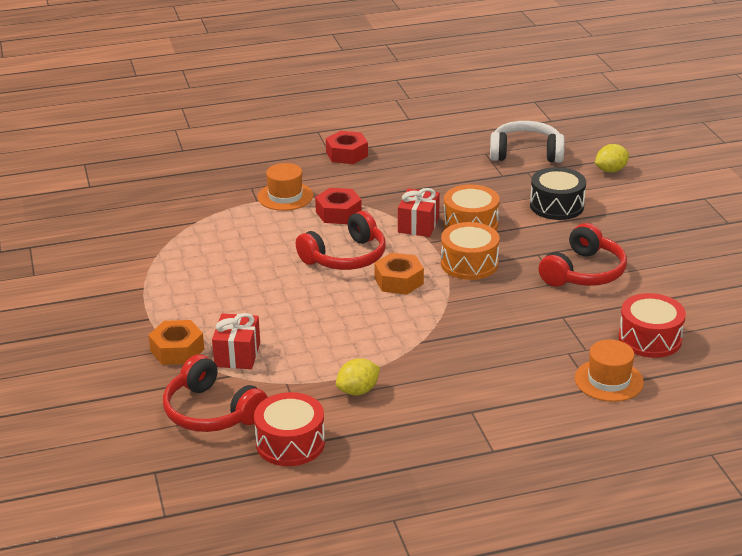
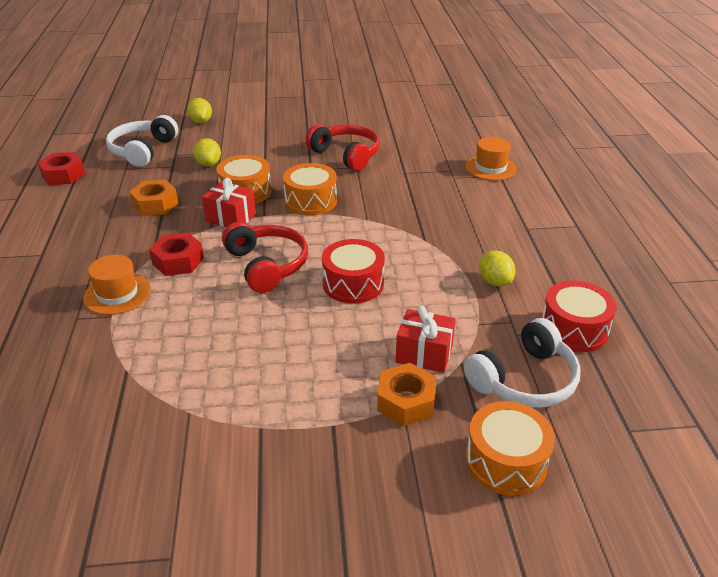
camera: 80 degrees left, 5 degrees up
red headphones [163,354,268,432] -> white headphones [464,318,581,408]
red nut [326,131,368,164] -> red nut moved to [37,152,85,185]
orange nut [374,253,424,295] -> orange nut moved to [129,180,178,216]
black drum [530,167,586,220] -> none
red drum [618,293,686,358] -> red drum moved to [322,239,385,304]
none -> yellow lemon [194,138,221,166]
none -> orange drum [466,401,555,496]

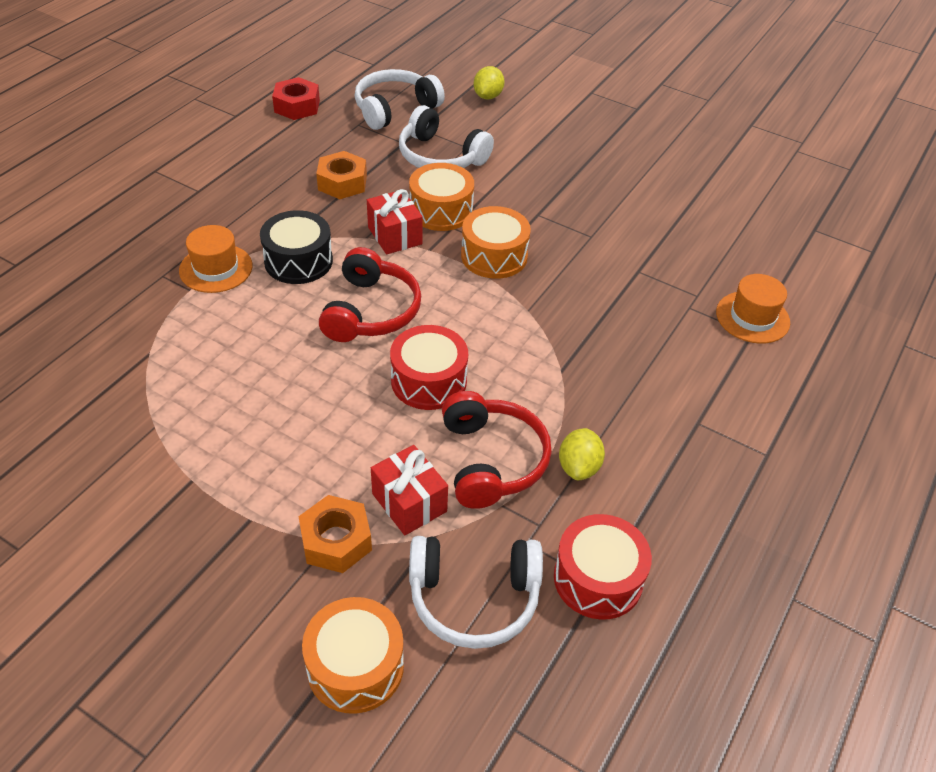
camera: 35 degrees right, 10 degrees up
red nut [149,232,204,276] -> black drum [260,210,333,284]
yellow lemon [194,138,221,166] -> white headphones [399,105,494,168]
red headphones [305,124,380,171] -> red headphones moved to [442,391,552,509]

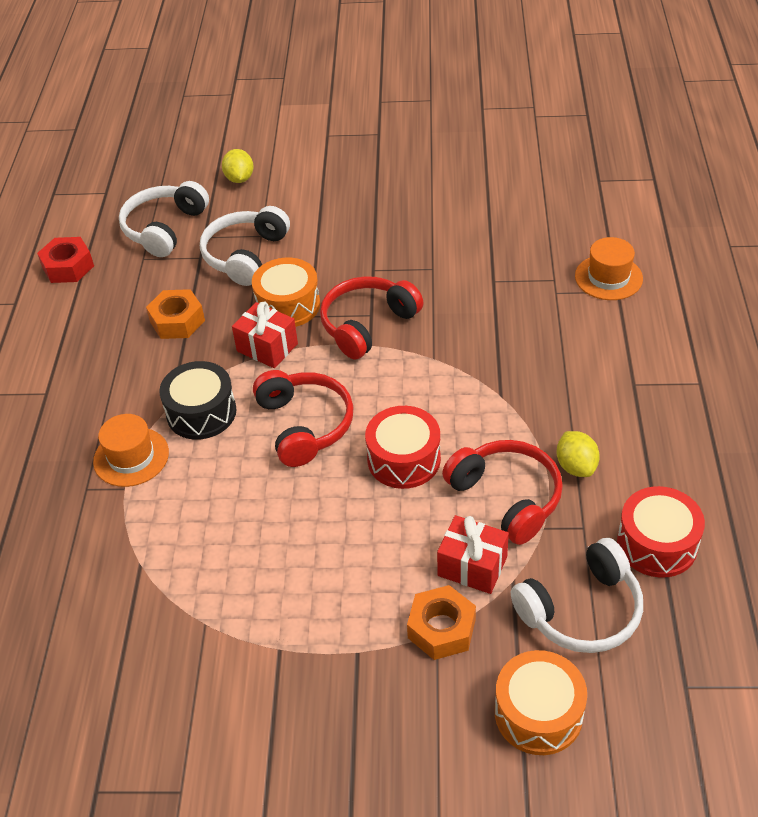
camera: 25 degrees left, 0 degrees up
white headphones [399,105,494,168] -> white headphones turned 105 degrees clockwise [200,206,290,286]
orange drum [461,206,531,279] -> red headphones [320,276,424,360]

